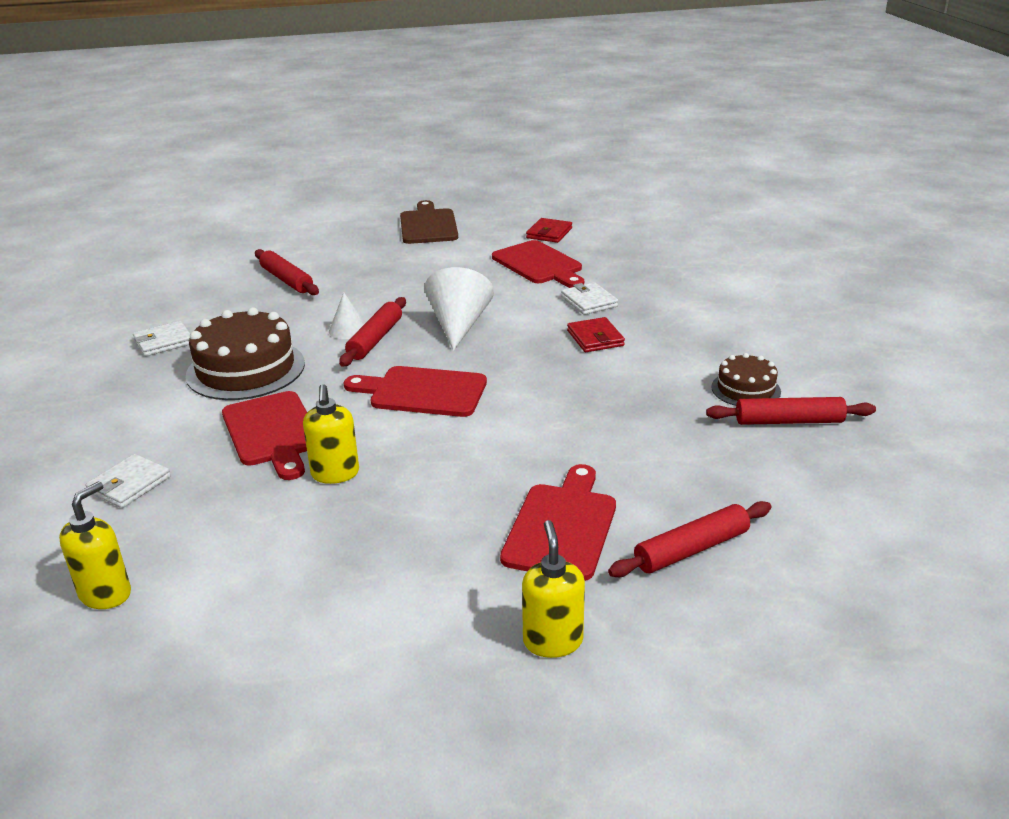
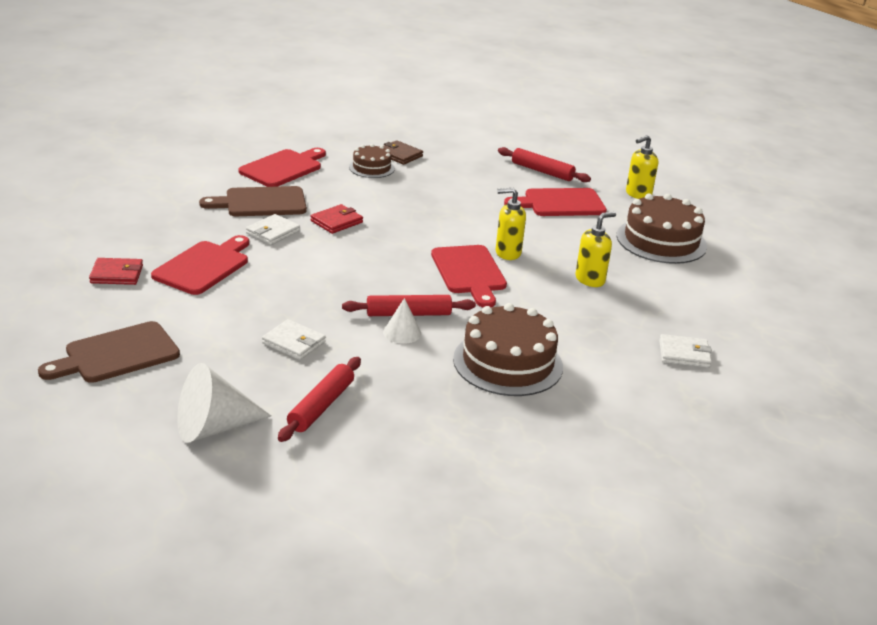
camera: 120 degrees left, 0 degrees up
yellow soap dispenser [59,481,131,609] -> yellow soap dispenser moved to [496,188,526,260]
white wallet [133,321,190,356] -> white wallet moved to [262,319,326,360]
red cutting board [222,391,307,480] -> red cutting board moved to [238,148,326,187]
white cone [424,267,494,351] -> white cone moved to [177,363,271,443]
red rolling pin [706,397,876,425] -> brown wallet [384,140,423,165]
none -> brown cutting board [199,186,307,216]
none -> brown cake [617,194,707,264]

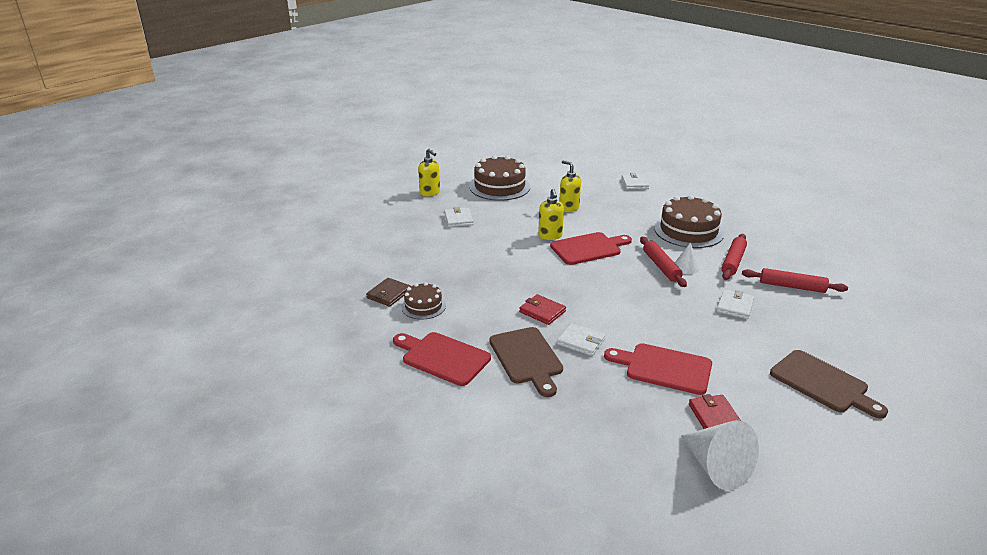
camera: 95 degrees left, 0 degrees up
white cone [177,363,271,443] -> white cone moved to [681,420,759,490]
red rolling pin [498,147,591,182] -> red rolling pin moved to [722,234,747,280]
red cutting board [504,188,607,216] -> white wallet [444,207,473,227]

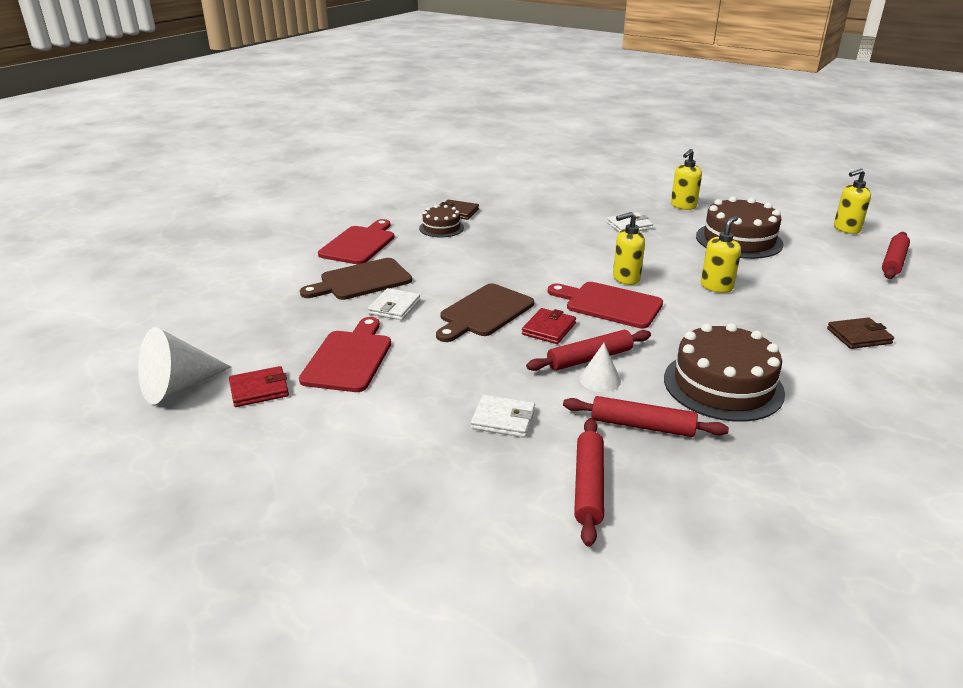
camera: 80 degrees right, 0 degrees up
red wallet [519,294,566,325] -> red wallet moved to [522,308,576,344]
red cutting board [550,232,632,265] -> red cutting board turned 150 degrees clockwise [548,282,663,328]
white wallet [621,173,649,190] -> brown wallet [827,317,894,349]
brown cutting board [770,350,888,419] -> brown cutting board moved to [436,284,534,342]
none -> yellow soap dispenser [834,169,871,234]
none -> red rolling pin [882,232,910,279]

